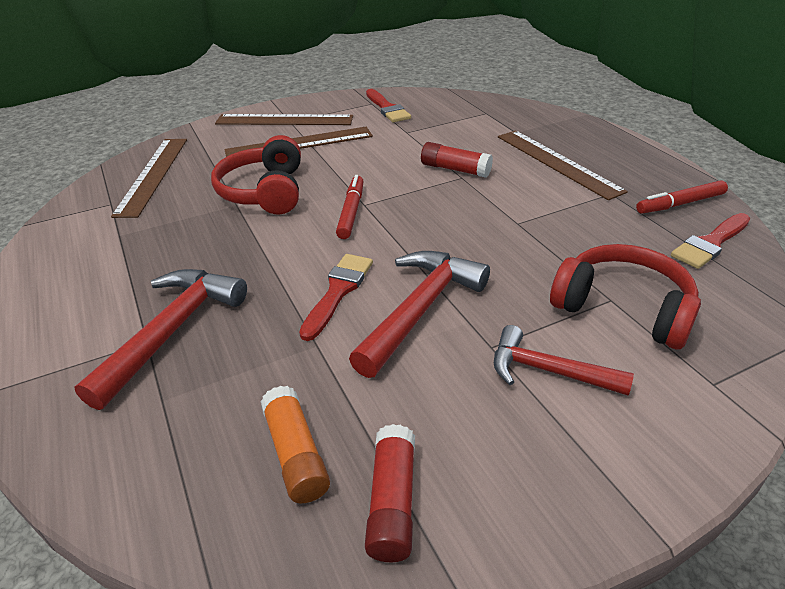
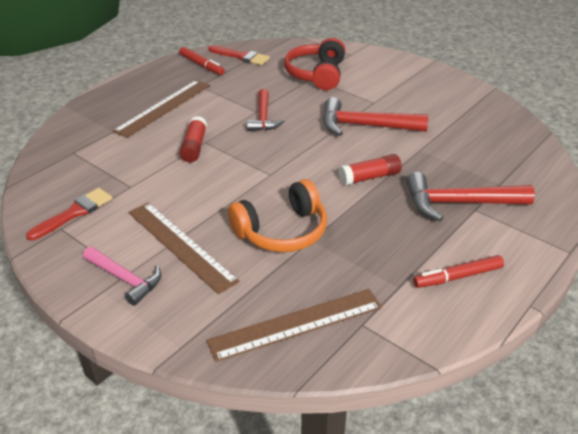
camera: 115 degrees left, 0 degrees up
red headphones [211,135,301,215] -> orange headphones [228,179,327,252]
brown ruler [215,114,353,125] -> pink hammer [83,247,161,306]
orange glue stick [260,386,330,503] -> none
red brush [299,254,373,341] -> none
red marker [336,175,364,239] -> red marker moved to [413,255,504,288]
red glue stick [365,424,415,562] -> red glue stick moved to [339,154,402,185]
red hammer [494,325,634,395] -> red hammer moved to [247,89,284,131]

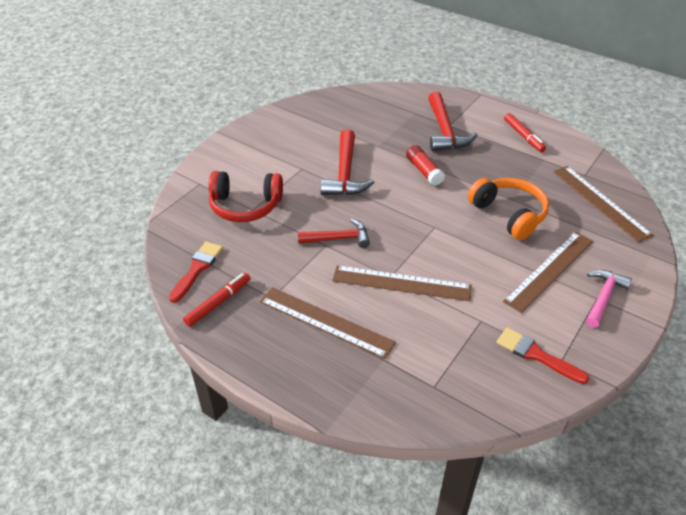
camera: 95 degrees left, 5 degrees up
red glue stick [179,116,207,162] -> brown ruler [332,265,472,301]

